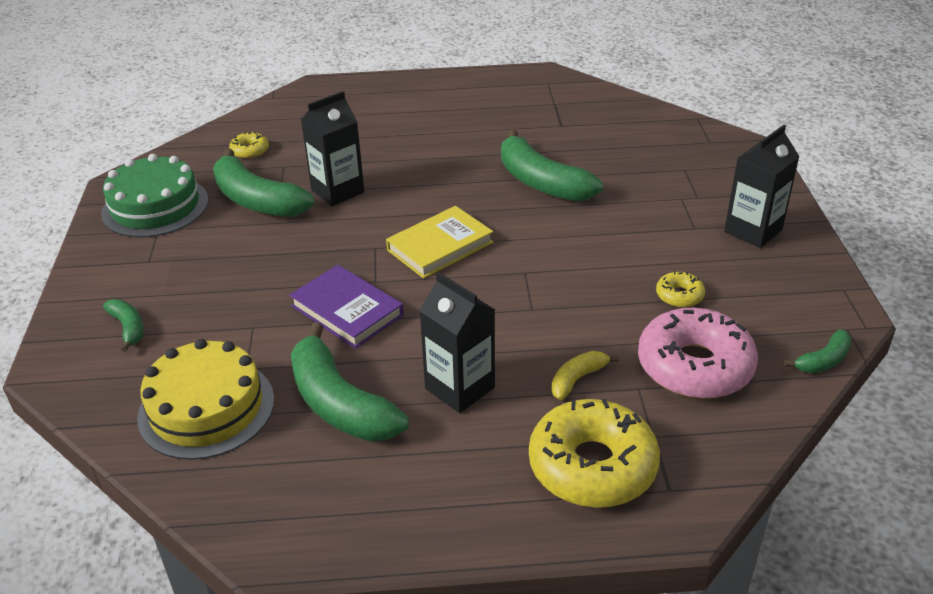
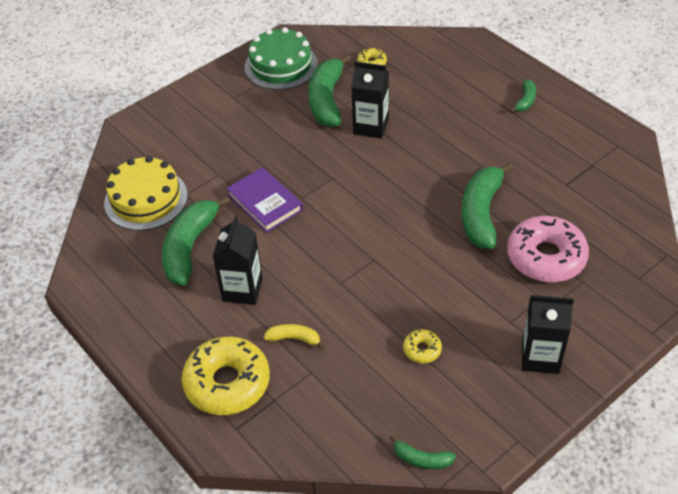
camera: 55 degrees right, 10 degrees up
green banana [103,299,143,352] -> green banana moved to [510,79,536,113]
purple book [289,265,404,349] -> purple book turned 45 degrees counterclockwise [226,167,303,233]
yellow book [386,206,493,279] -> none
pink donut [638,308,758,399] -> pink donut moved to [507,216,589,282]

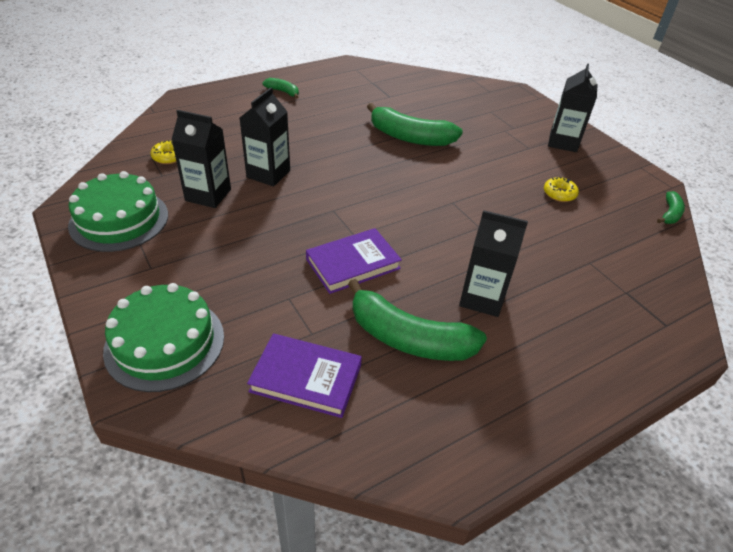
camera: 85 degrees left, 5 degrees down
yellow cake [104,156,188,231] -> purple book [247,334,362,418]
yellow donut [182,336,270,415] -> none
yellow banana [264,324,325,349] -> none
green banana [308,54,351,127] -> black carton [171,110,231,208]
pink donut [507,216,589,282] -> none
none -> green cake [103,283,224,392]

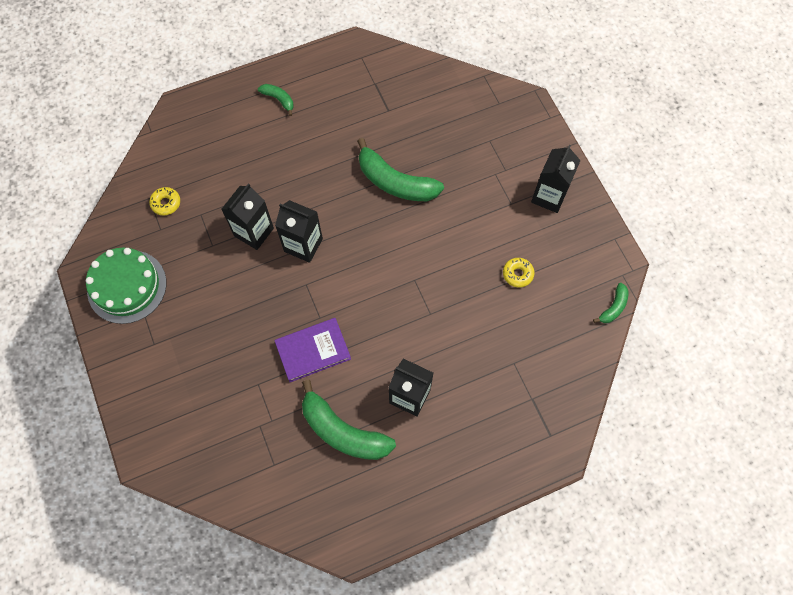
camera: 10 degrees right, 25 degrees up
green cake [103,283,224,392] -> none
black carton [171,110,231,208] -> black carton moved to [275,200,323,263]
purple book [247,334,362,418] -> none

